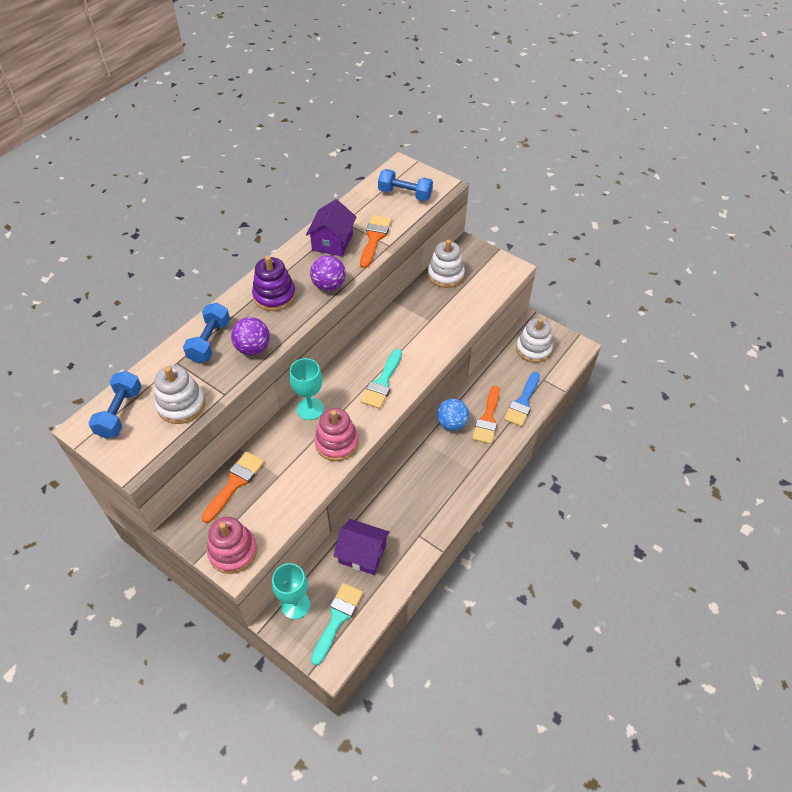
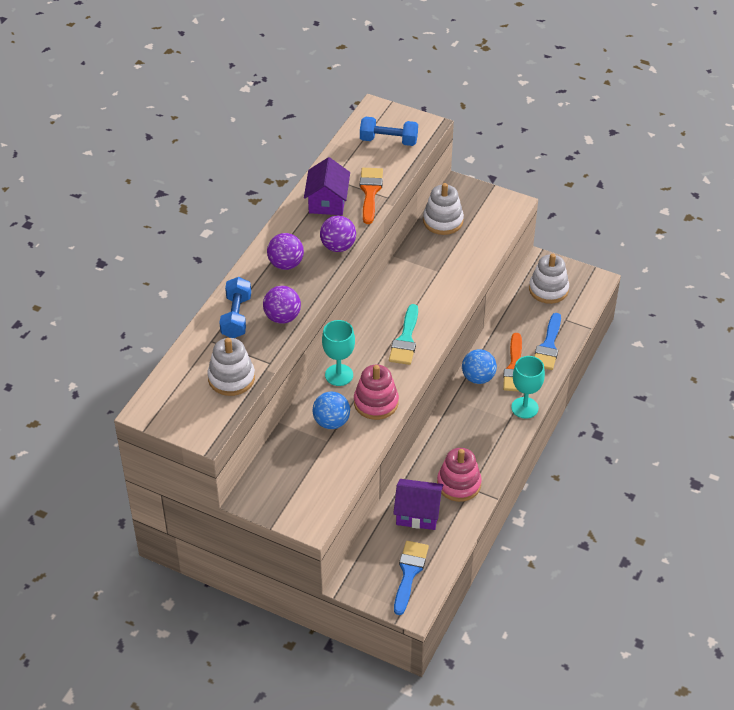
camera: 10 degrees left, 5 degrees down
blue dumbbell [88,371,142,439] -> none
orange brush [201,452,264,523] -> none
pink stacking toy [207,517,257,574] -> pink stacking toy moved to [437,448,482,502]
purple stacking toy [252,256,296,311] -> purple ball [267,233,304,270]
turquoise goblet [272,563,310,619] -> turquoise goblet moved to [511,356,545,419]
turquoise brush [311,583,363,666] -> blue brush [394,541,429,615]
none -> blue ball [313,392,350,429]

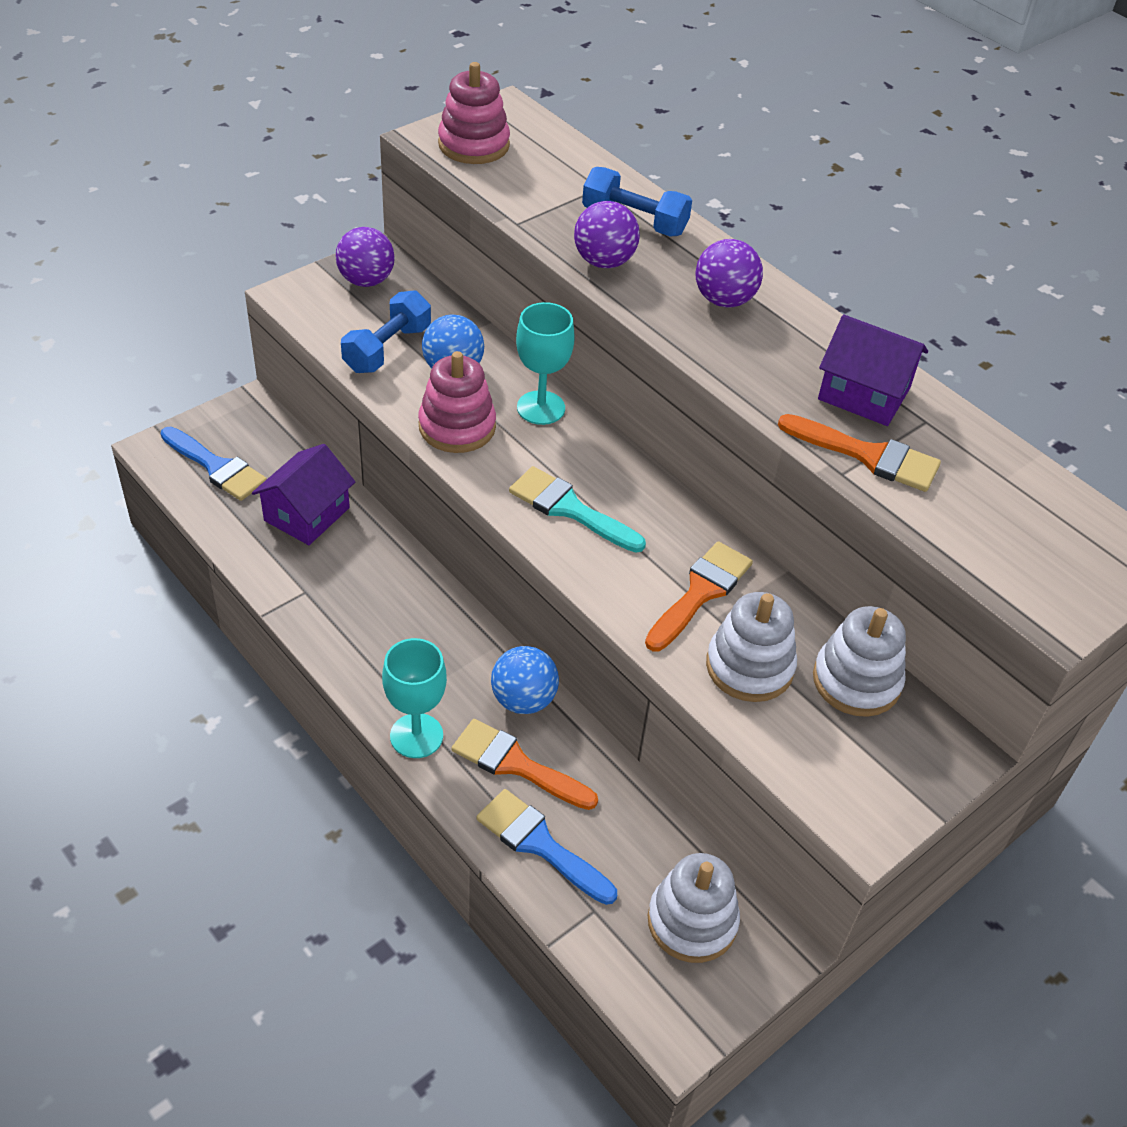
camera: 110 degrees right, 0 degrees up
white stacking toy [207,338,255,396] -> white stacking toy moved to [706,592,797,702]
purple ball [320,216,356,252] -> purple ball moved to [336,227,395,287]
blue dumbbell [360,117,418,146] -> blue dumbbell moved to [341,290,431,373]
pink stacking toy [437,448,482,502] -> pink stacking toy moved to [438,62,510,164]
none -> orange brush [645,541,753,651]

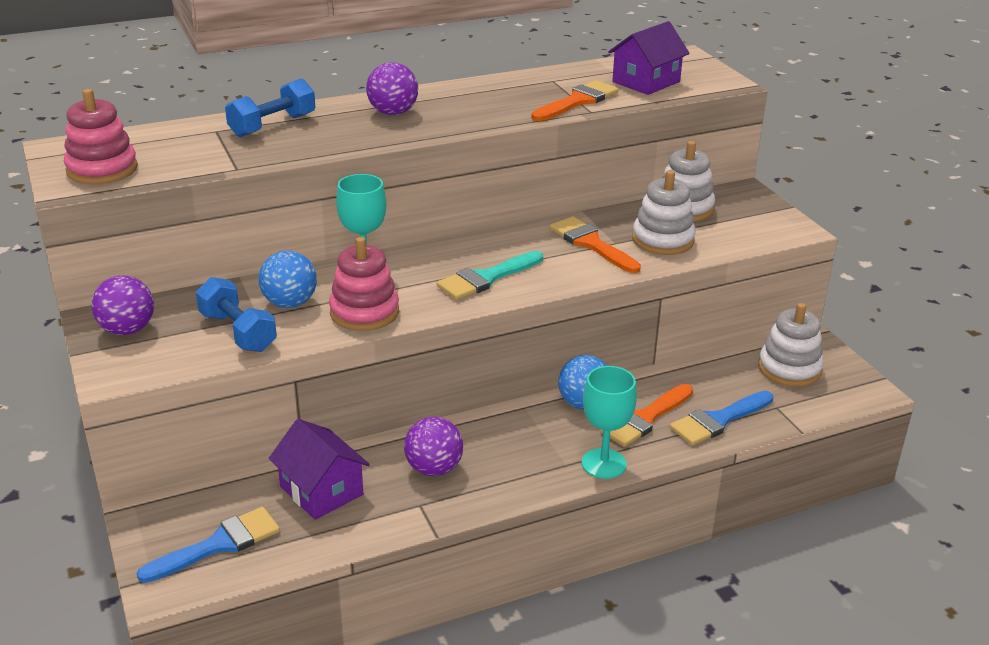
camera: 70 degrees left, 15 degrees down
purple ball [574,201,640,268] -> purple ball moved to [404,417,463,476]
purple house [818,315,928,426] -> purple house moved to [608,21,690,95]

